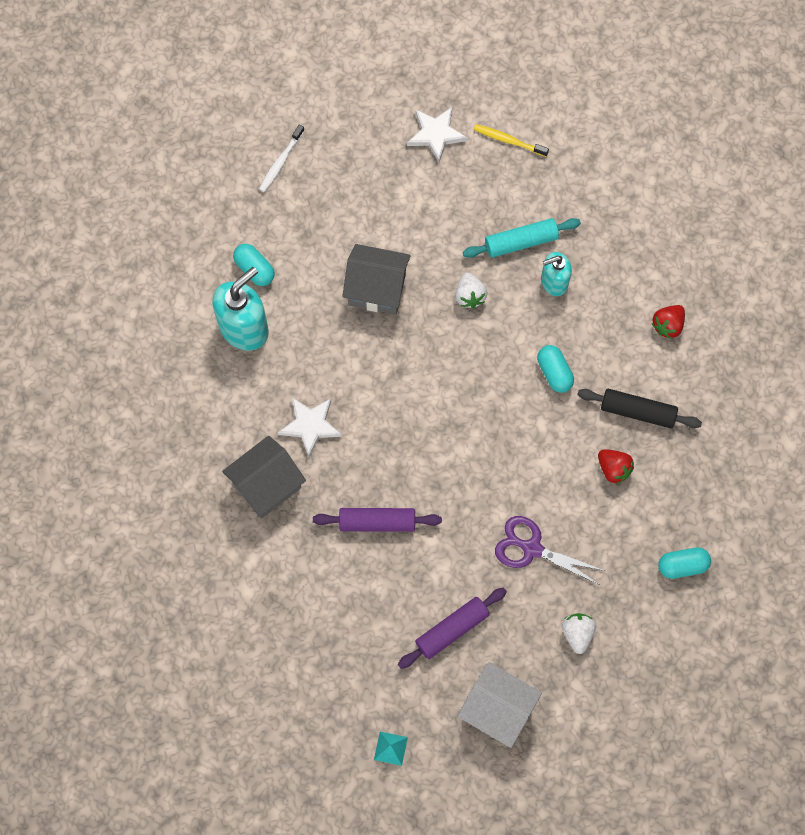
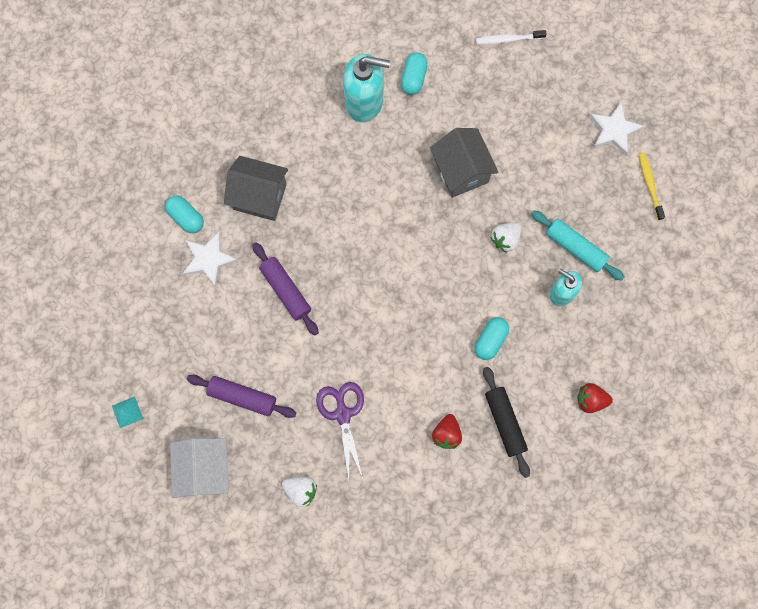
camera: 55 degrees right, 5 degrees up
white star [278,398,342,457] -> white star moved to [182,232,238,287]
white strawberry [562,613,596,654] -> white strawberry turned 60 degrees clockwise [282,477,317,507]
turquoise capsule [658,547,711,579] -> turquoise capsule moved to [165,196,204,233]

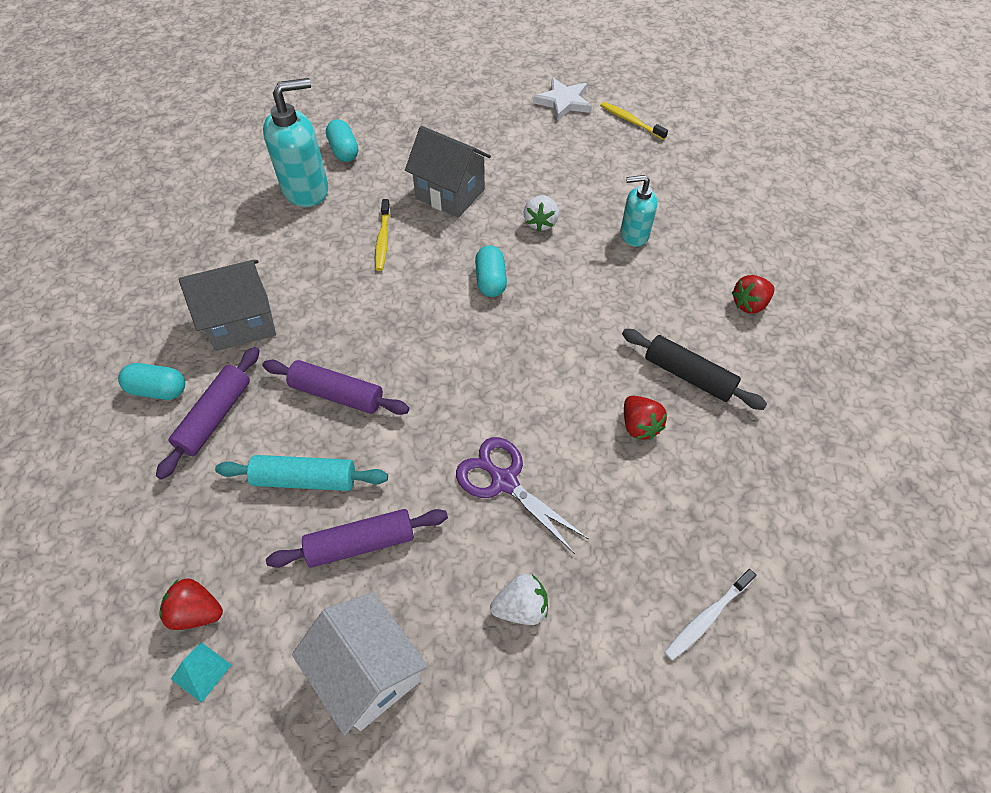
camera: 35 degrees left, 20 degrees down
white star [182,232,238,287] -> purple rolling pin [156,347,260,480]
turquoise capsule [475,317,509,360] -> turquoise capsule moved to [475,245,507,297]
white toothbrush [476,30,547,44] -> white toothbrush moved to [664,569,756,661]
turquoise rolling pin [531,210,625,281] -> turquoise rolling pin moved to [215,455,388,491]
none -> red strawberry [159,578,223,630]
none -> yellow toothbrush [375,199,390,271]

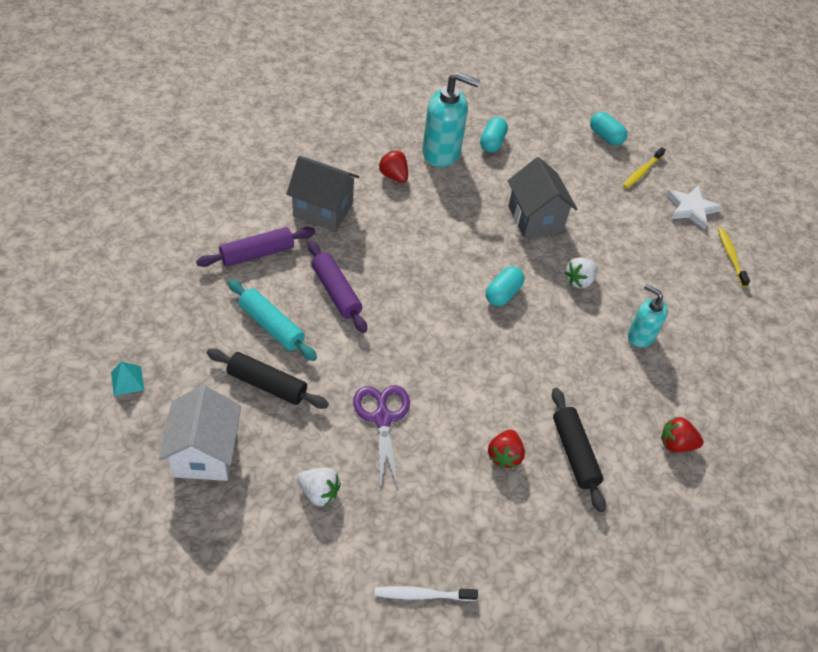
camera: 35 degrees right, 5 degrees down
turquoise capsule [118,363,185,400] -> turquoise capsule moved to [590,112,627,145]
red strawberry [159,578,223,630] -> red strawberry moved to [378,151,408,183]
purple rolling pin [266,509,448,568] -> black rolling pin [207,348,329,409]
yellow toothbrush [375,199,390,271] -> yellow toothbrush moved to [623,147,666,188]

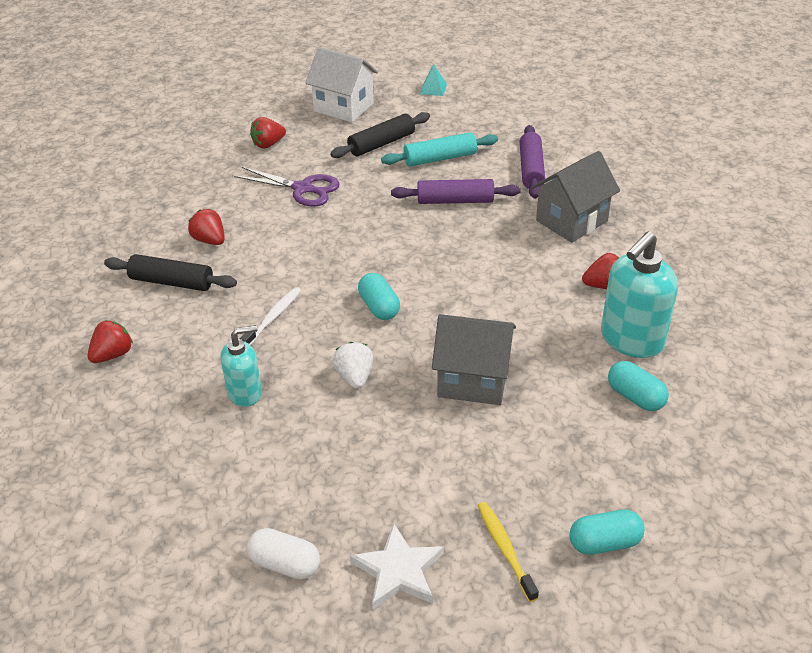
camera: 125 degrees right, 10 degrees down
white strawberry [297,468,341,506] -> red strawberry [250,117,286,149]
white toothbrush [374,586,478,601] -> white toothbrush moved to [240,287,301,345]
yellow toothbrush [718,228,750,287] -> white capsule [247,528,320,580]

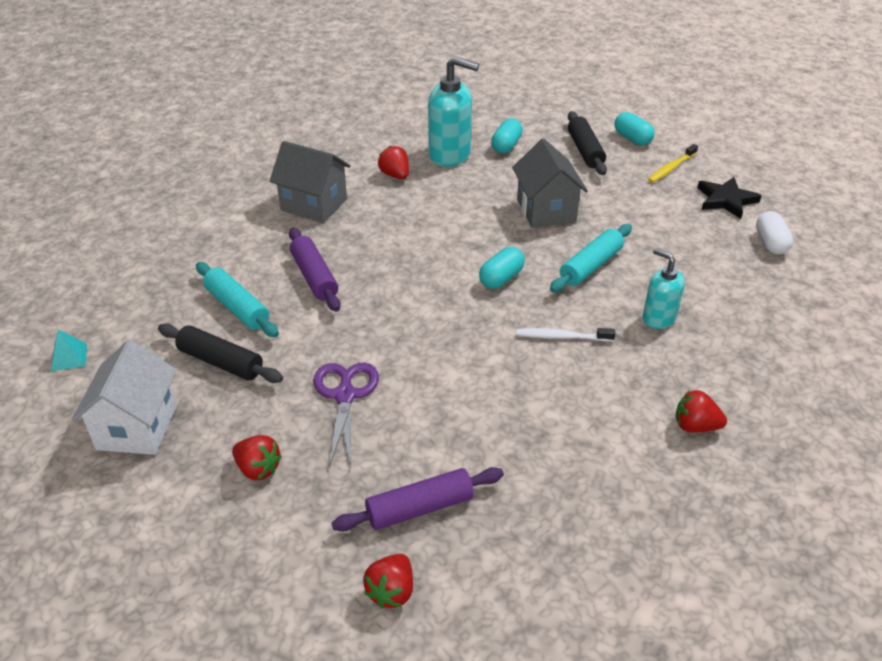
camera: 115 degrees left, 0 degrees up
black rolling pin [104,254,237,291] -> black rolling pin moved to [568,111,607,175]
red strawberry [188,209,225,245] -> red strawberry moved to [363,554,413,608]
white strawberry [332,342,373,389] -> turquoise rolling pin [550,224,632,292]
white star [350,524,444,609] -> black star [697,177,762,219]
purple rolling pin [519,125,545,199] -> purple rolling pin moved to [332,467,504,531]

